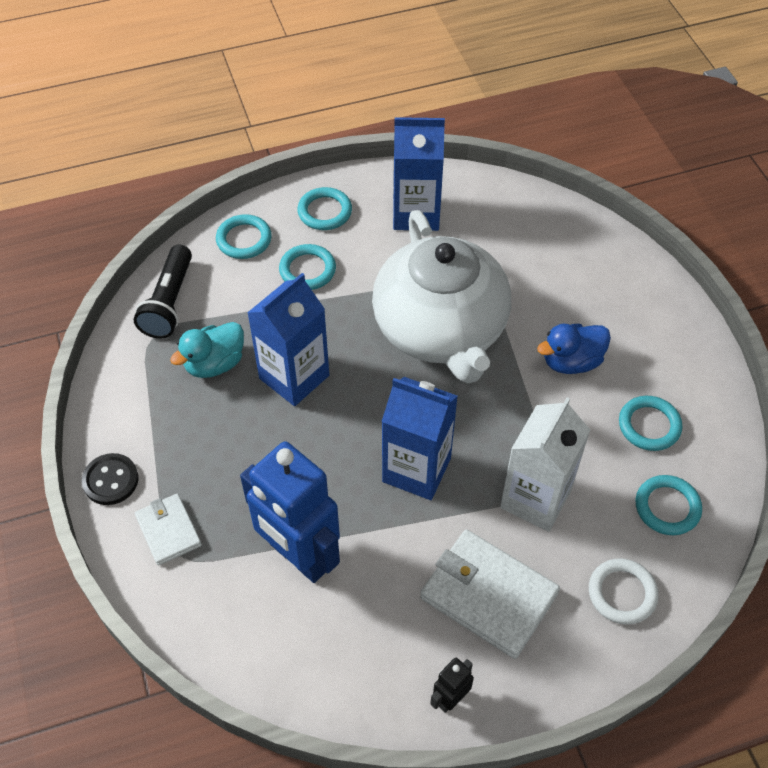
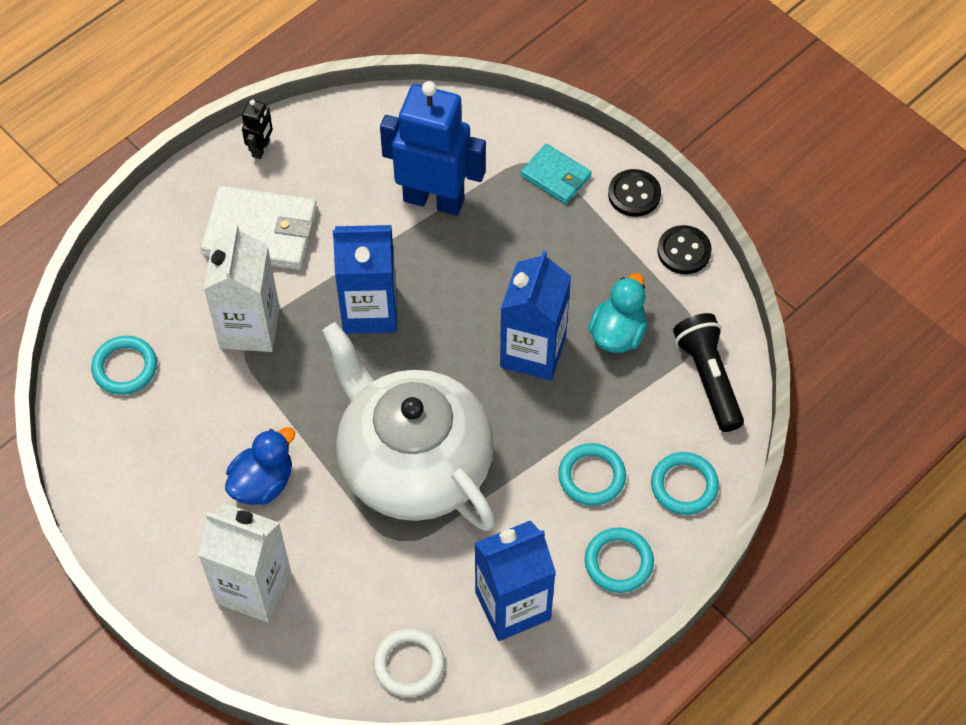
camera: 155 degrees right, 5 degrees up
white wallet [135,494,202,565] -> turquoise wallet [521,144,592,204]
white ring [589,558,658,625] -> white ring moved to [373,628,445,697]
turquoise ring [619,396,682,451] -> none
none -> white carton [198,503,291,622]
none -> black button [657,225,712,274]

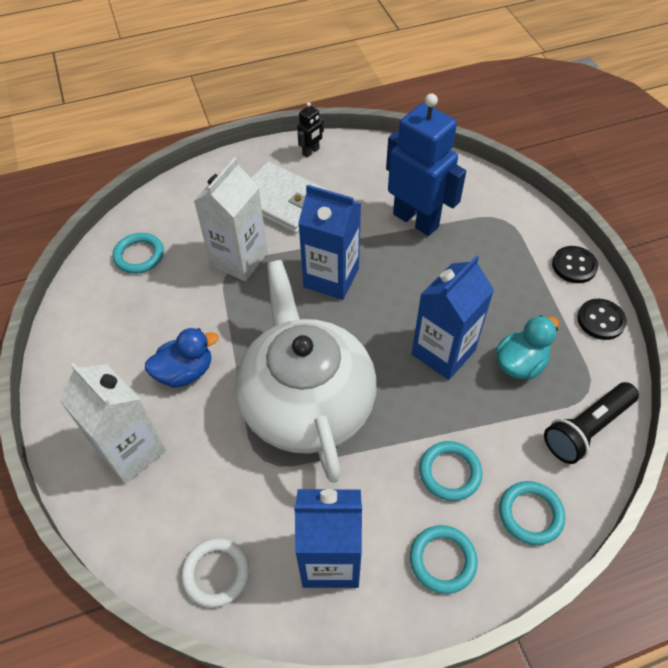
camera: 25 degrees right, 5 degrees down
turquoise wallet [521,144,592,204] -> none
black flashlight [673,313,744,432] -> black flashlight turned 135 degrees counterclockwise [544,382,639,464]

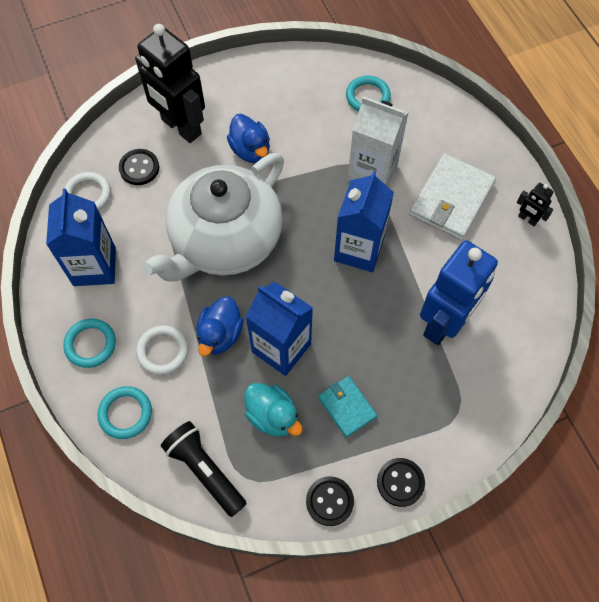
camera: 85 degrees right, 10 degrees up
white carton [59,363,166,484] -> black robot [135,24,205,143]
white teapot [235,260,377,483] -> white teapot turned 150 degrees clockwise [142,153,284,282]
turquoise ring [419,441,482,501] -> white ring [136,325,188,375]
none -> black button [119,149,159,185]
none -> blue duck [196,296,244,356]
none -> turquoise wallet [318,376,377,437]

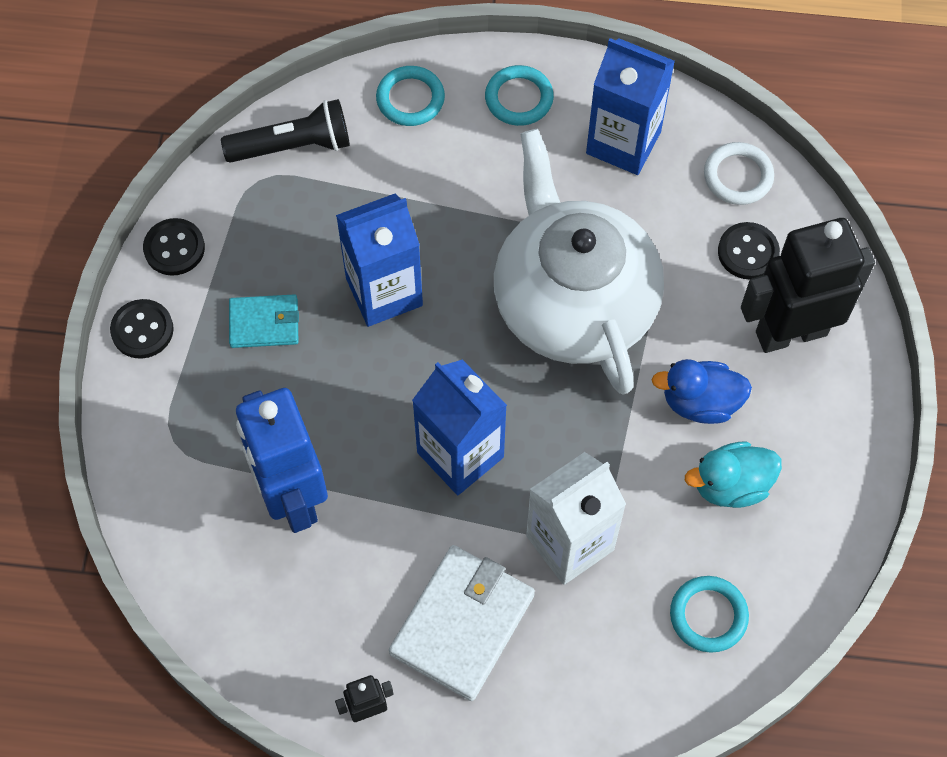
camera: 120 degrees right, 0 degrees up
white ring [136,325,188,375] -> none
blue duck [196,296,244,356] -> none
turquoise duck [244,383,303,437] -> turquoise duck moved to [685,442,782,508]
white wallet [409,154,496,240] -> white wallet turned 60 degrees clockwise [389,545,535,701]

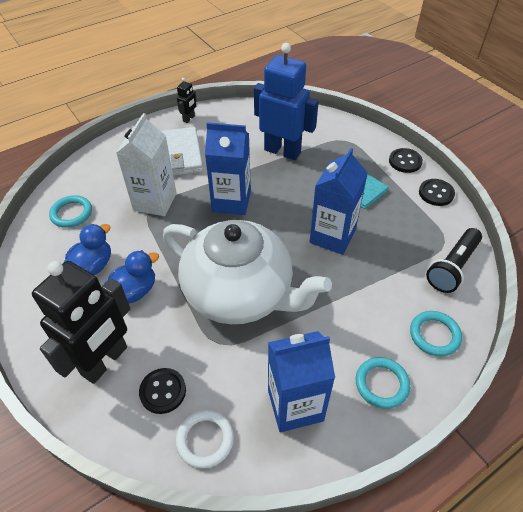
camera: 140 degrees right, 15 degrees down
turquoise duck [685,442,782,508] -> blue duck [64,224,111,275]

